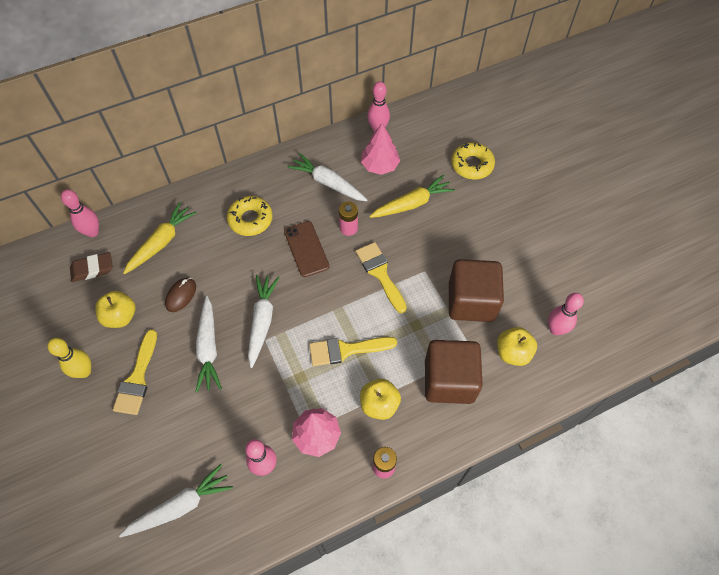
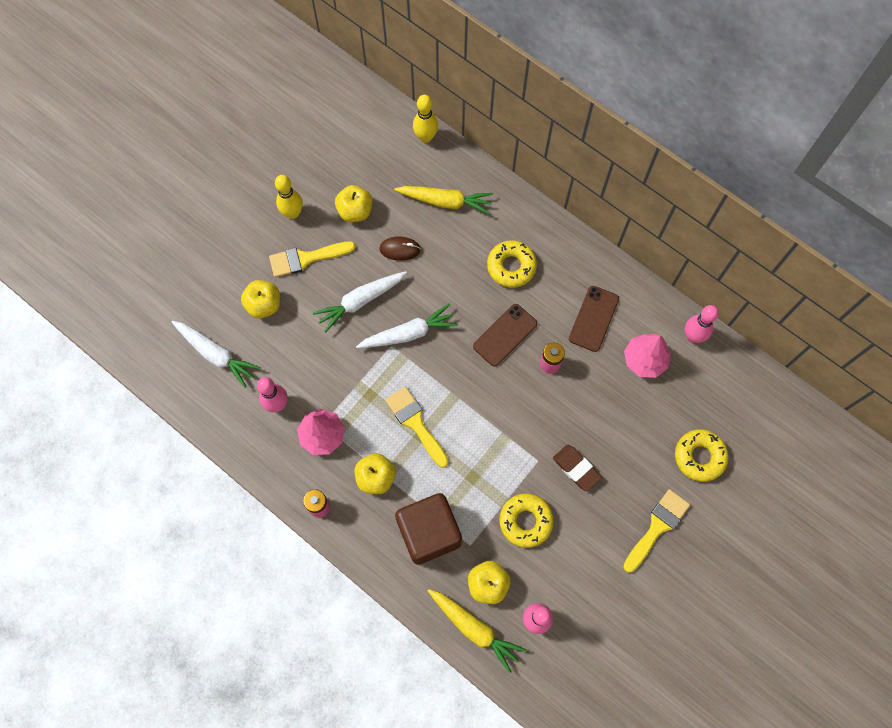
camera: 65 degrees right, 10 degrees up
pink bowling pin [61,189,99,237] -> yellow bowling pin [413,95,438,143]
brown eraser [70,252,113,282] -> brown eraser moved to [553,445,602,492]
white carrot [288,153,367,201] -> brown phone [569,286,619,352]
yellow brush [356,242,407,313] -> yellow brush moved to [623,489,690,573]
yellow carrot [369,175,455,218] -> yellow carrot moved to [428,589,526,673]
brown cube [449,259,504,322] -> yellow donut [499,493,554,548]
none -> yellow apple [241,280,280,318]

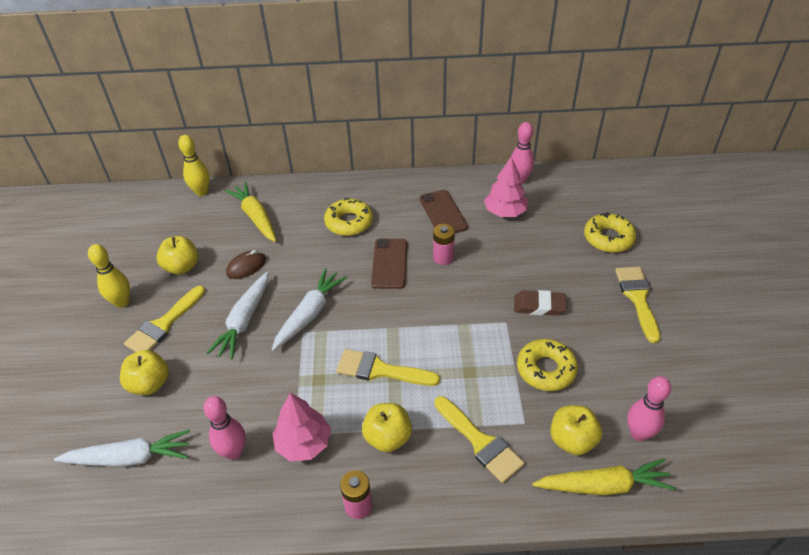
camera: 40 degrees left, 25 degrees down
yellow carrot [394,186,493,215] -> yellow carrot turned 90 degrees counterclockwise [225,182,276,242]
brown cube [395,493,462,565] -> yellow brush [434,396,525,483]

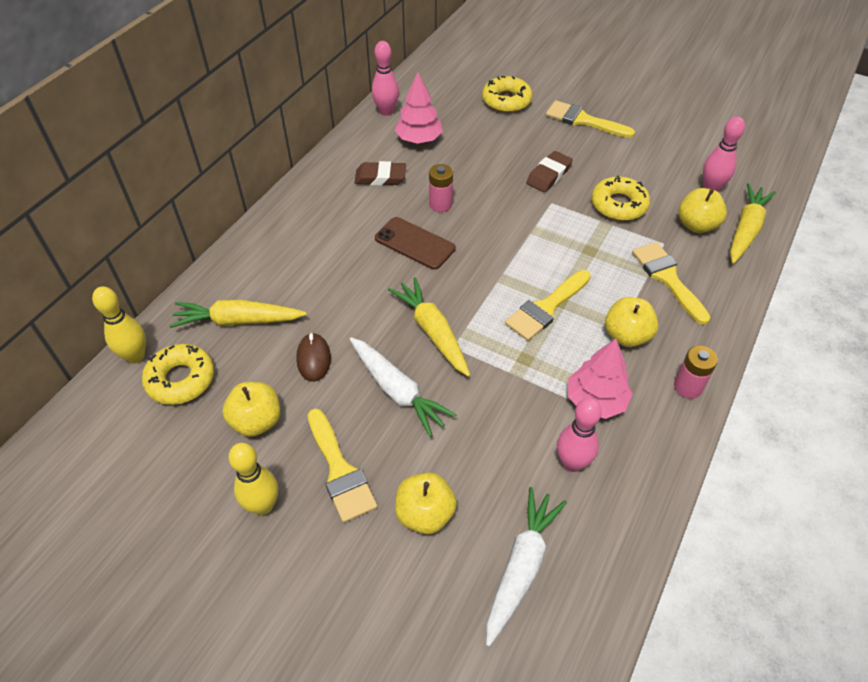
camera: 60 degrees left, 5 degrees up
white carrot [272,268,347,351] -> yellow carrot [388,277,470,377]
yellow donut [324,197,373,236] -> yellow donut moved to [142,344,214,405]
brown phone [420,190,468,233] -> brown eraser [354,161,406,186]
yellow brush [434,396,525,483] -> yellow brush turned 105 degrees counterclockwise [632,242,710,325]

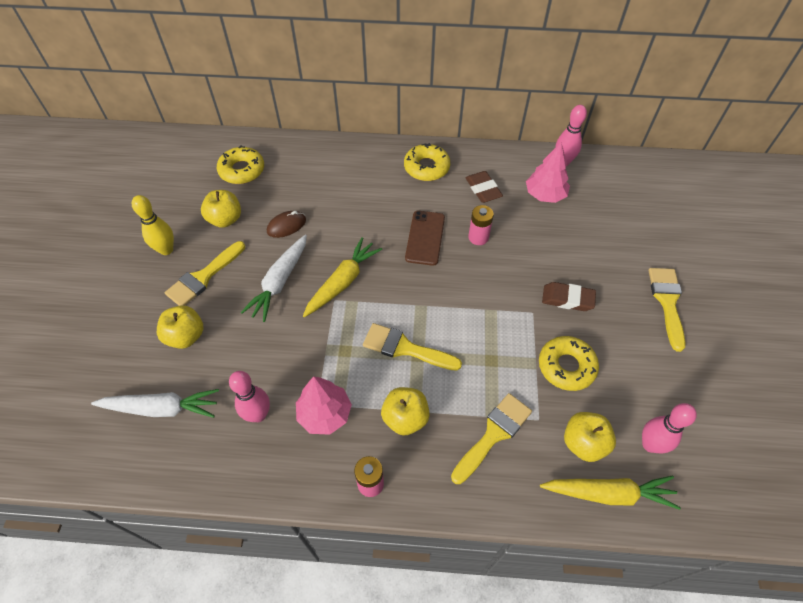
camera: 65 degrees right, 5 degrees up
yellow bowling pin [92,286,146,363] -> none
yellow carrot [169,300,307,328] -> none
yellow donut [482,76,533,113] -> yellow donut moved to [404,143,450,181]

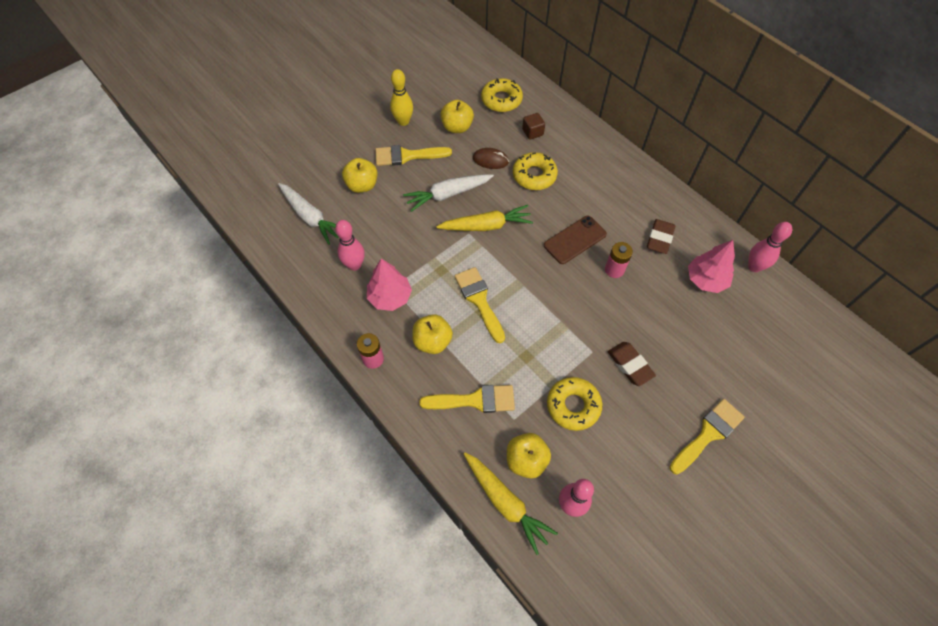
camera: 45 degrees right, 5 degrees up
yellow donut [404,143,450,181] -> yellow donut moved to [513,152,558,190]
none -> brown cube [522,113,545,140]

